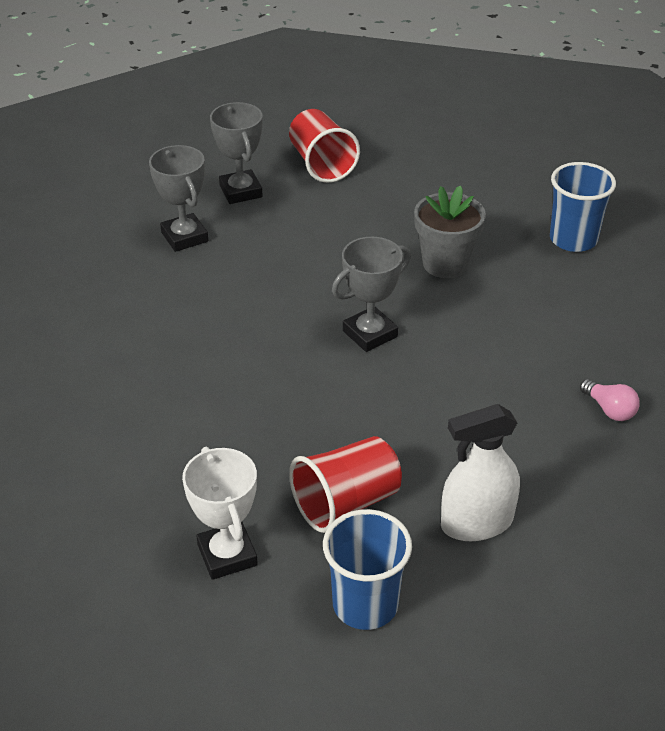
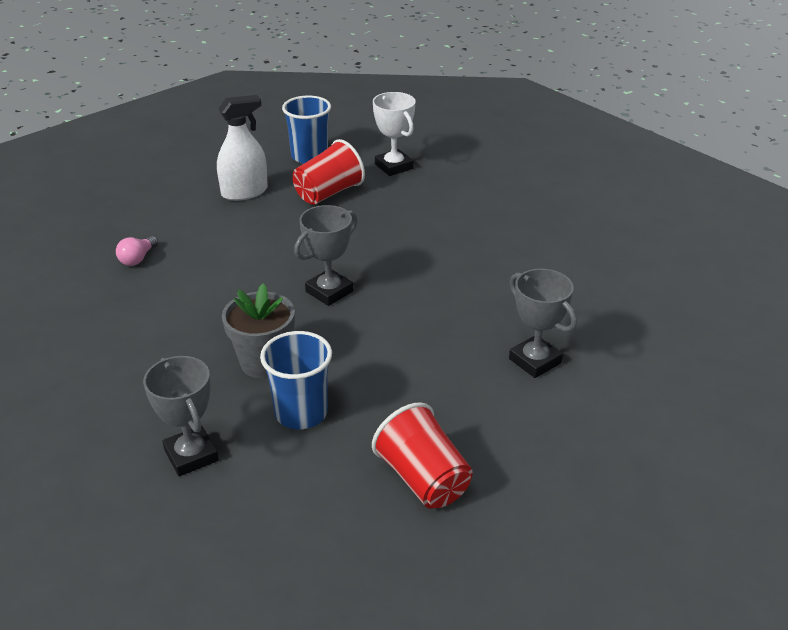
camera: 170 degrees right, 5 degrees down
grey trophy [210,102,263,204] -> grey trophy moved to [143,356,219,477]
blue cup [550,162,616,252] -> blue cup moved to [260,331,332,429]
pink light bulb [580,379,640,421] -> pink light bulb turned 105 degrees counterclockwise [116,236,158,266]

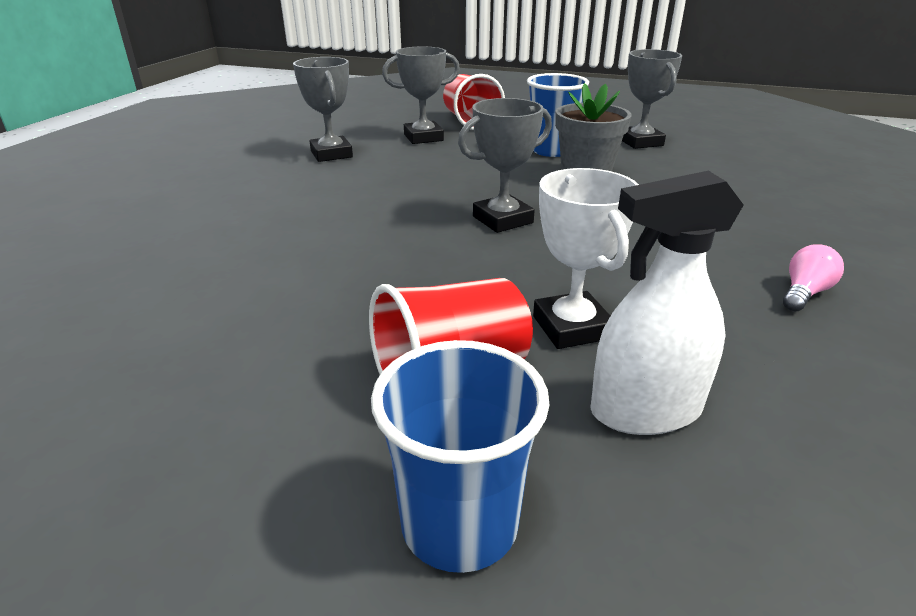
camera: 165 degrees left, 5 degrees down
white trophy [373,92,415,176] -> white trophy moved to [533,168,639,349]
none -> grey trophy [382,46,460,144]

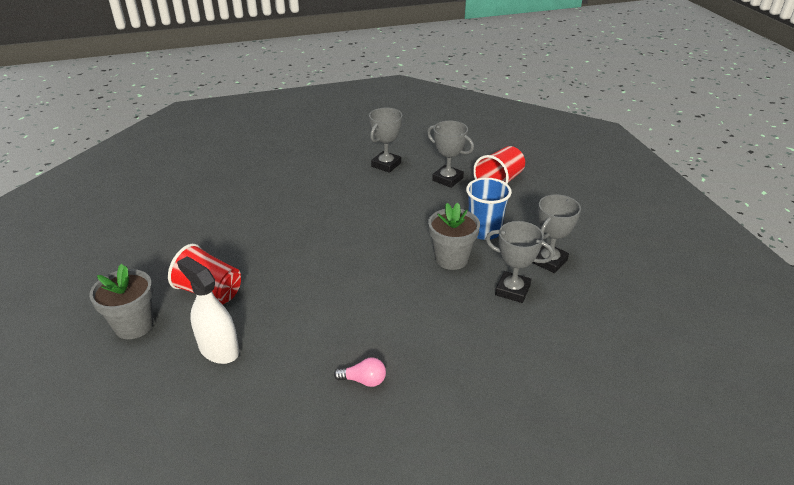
camera: 55 degrees right, 5 degrees up
blue cup [371,340,549,573] -> grey flower pot [89,264,154,339]
grey trophy [458,98,552,233] -> grey trophy moved to [486,221,554,303]
white trophy [533,168,639,349] -> none

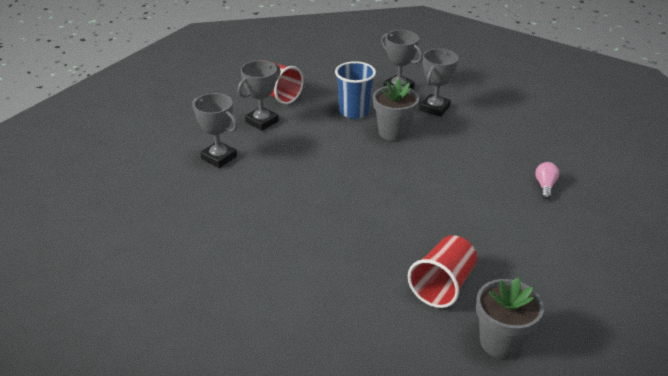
camera: 85 degrees left, 0 degrees up
white spray bottle [177,257,239,364] -> none

